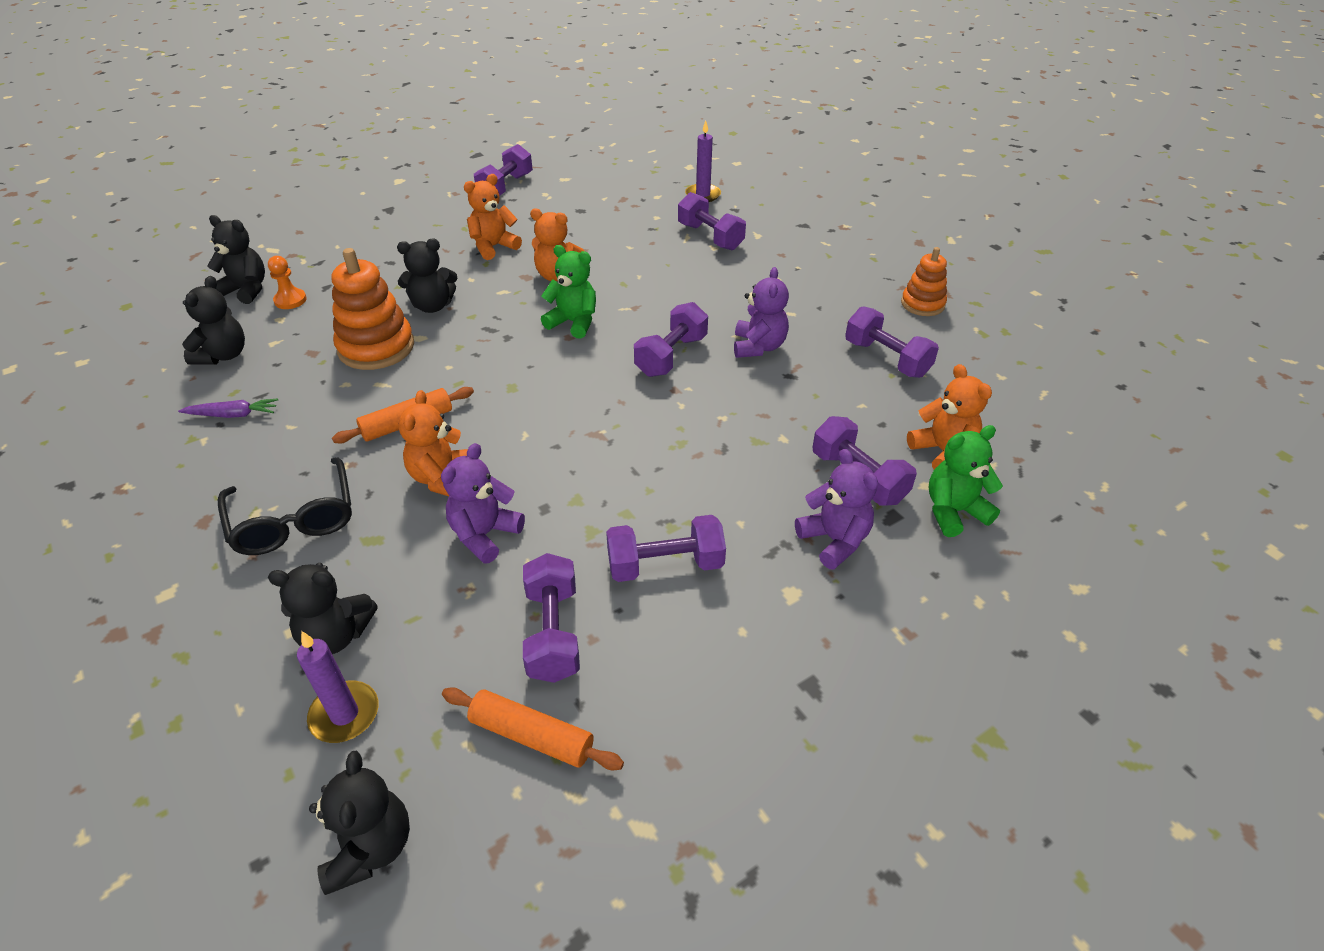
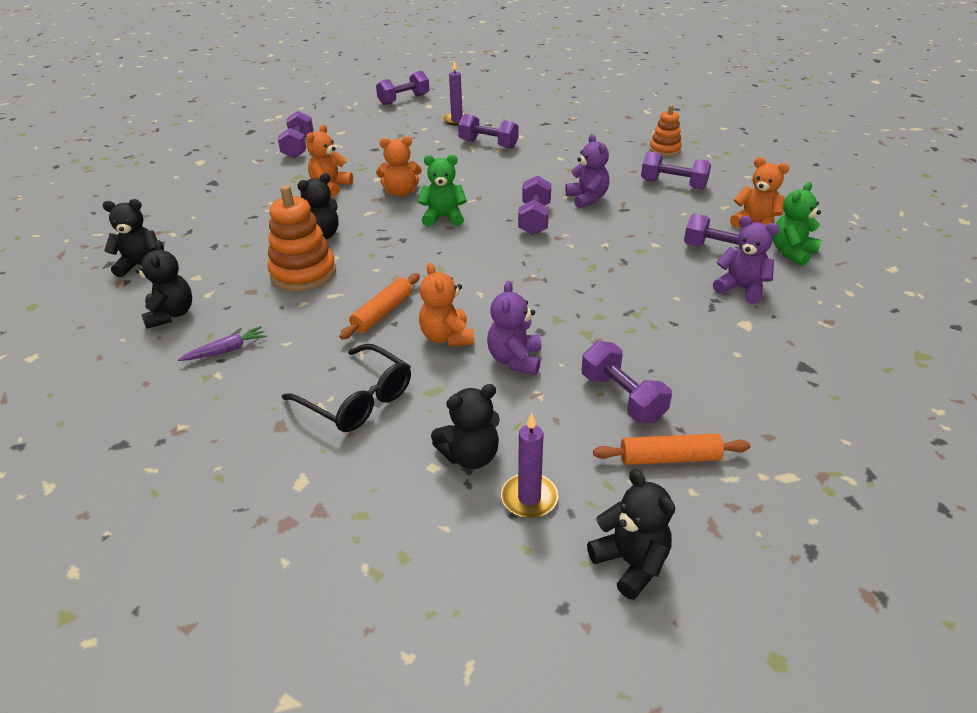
camera: 25 degrees left, 5 degrees down
orange pawn [268,256,307,309] -> none
purple dumbbell [606,515,726,582] -> purple dumbbell moved to [376,71,429,105]

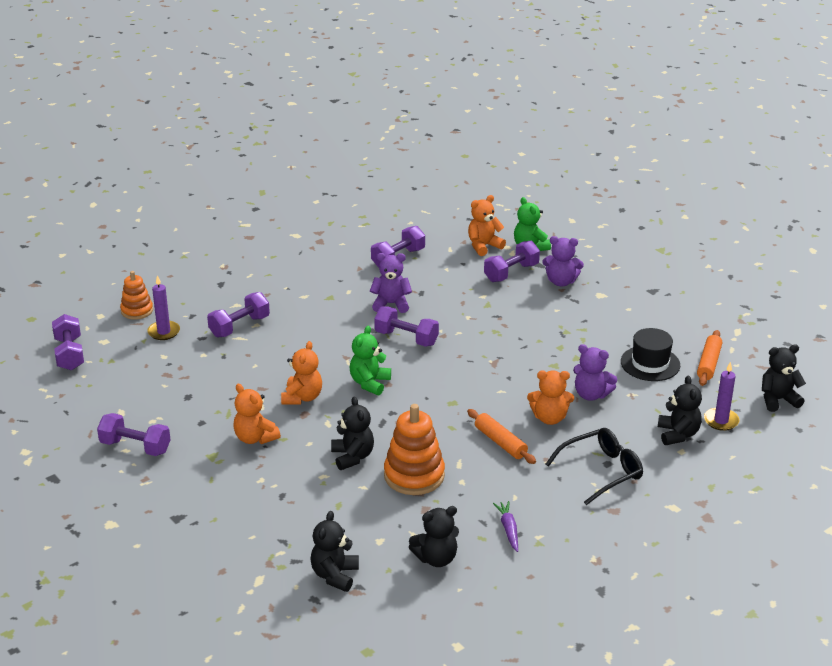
camera: 70 degrees left, 5 degrees down
black teddy bear [136,240,192,329] -> black teddy bear turned 150 degrees clockwise [409,506,459,567]
purple dumbbell [582,341,672,423] -> black hat [621,328,680,381]
orange stacking toy [649,105,682,156] -> orange stacking toy moved to [120,271,153,320]
purple teddy bear [713,216,779,304] -> purple teddy bear turned 135 degrees counterclockwise [542,236,584,286]

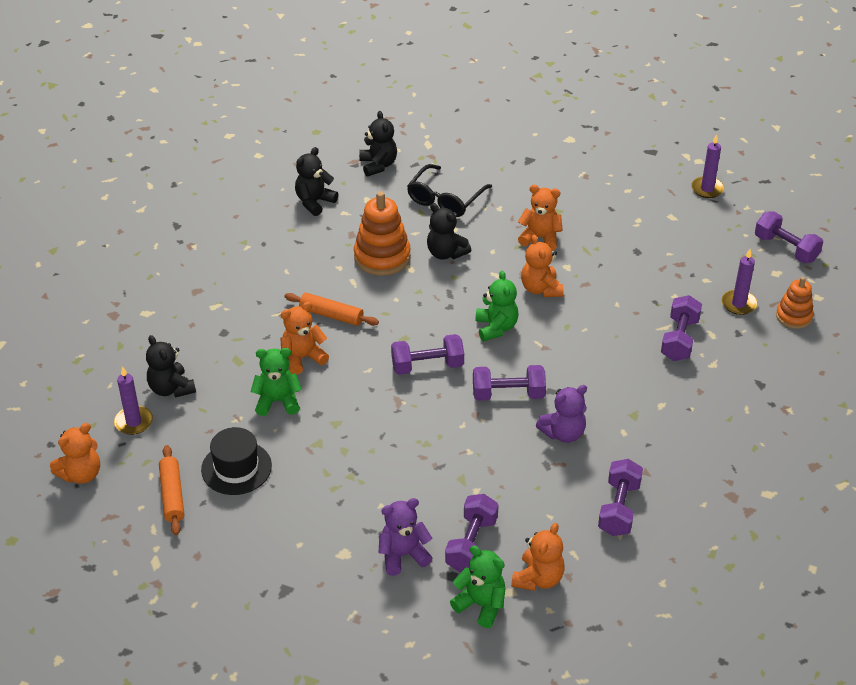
camera: 150 degrees right, 10 degrees up
purple dumbbell [97,413,171,456] -> purple dumbbell moved to [391,334,464,375]
purple carrot [493,501,518,552] -> none
black glasses [546,428,643,505] -> black glasses moved to [407,164,492,217]
purple teddy bear [573,344,617,401] -> green teddy bear [251,348,302,416]
black teddy bear [762,345,806,412] -> orange teddy bear [50,423,100,484]
none -> purple candle [691,134,724,198]

